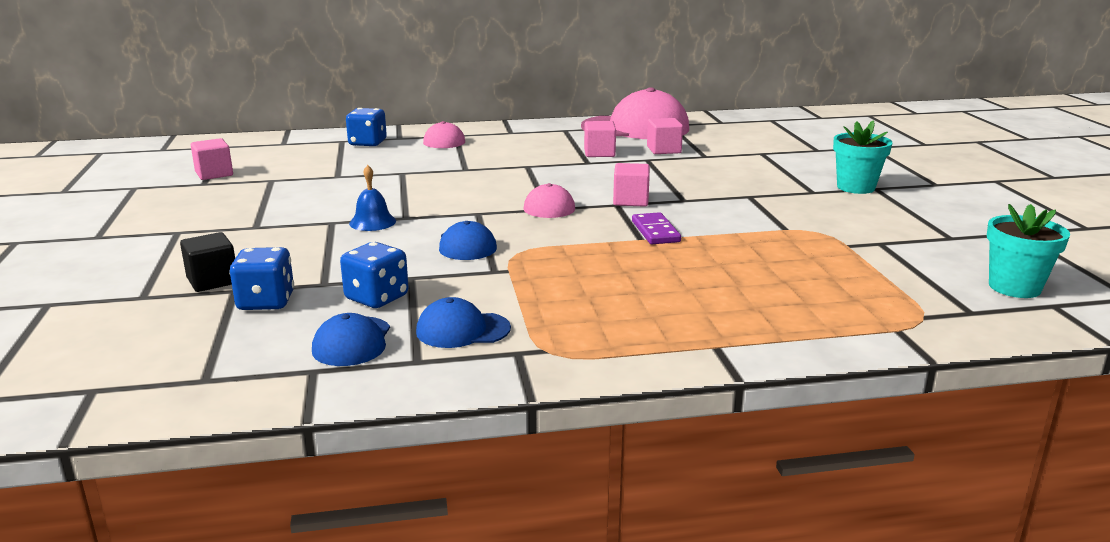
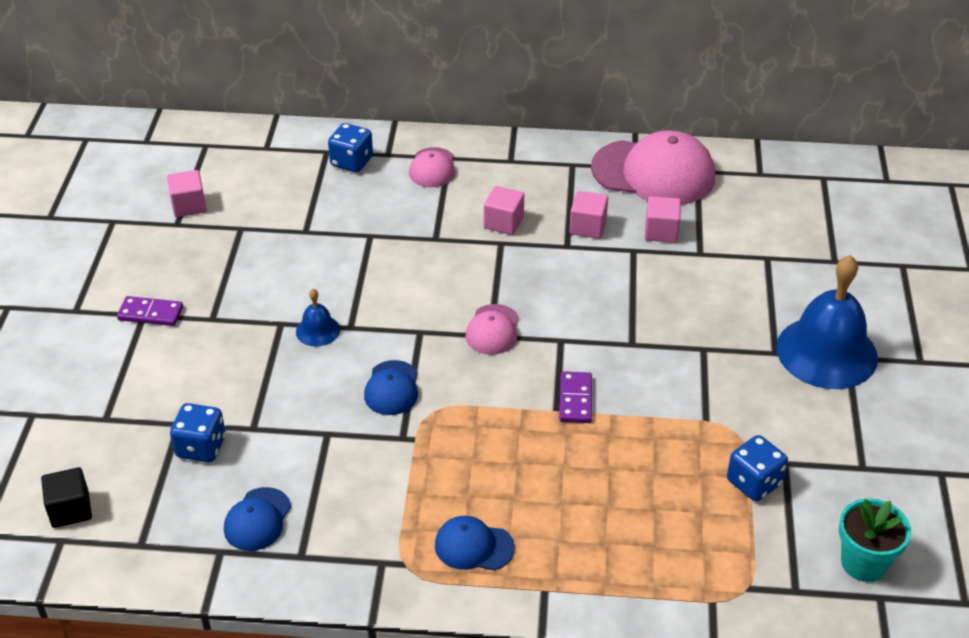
camera: 15 degrees right, 20 degrees up
black cube [180,232,235,292] -> black cube moved to [41,467,92,528]
blue dice [340,242,409,308] -> blue dice moved to [727,435,788,501]
blue cap [416,297,511,348] -> blue cap moved to [435,516,515,570]
pink cube [613,163,650,207] -> pink cube moved to [484,186,524,235]
turquoise flower pot [833,120,892,194] -> blue bell [776,255,878,389]
none -> purple domino [117,296,183,326]

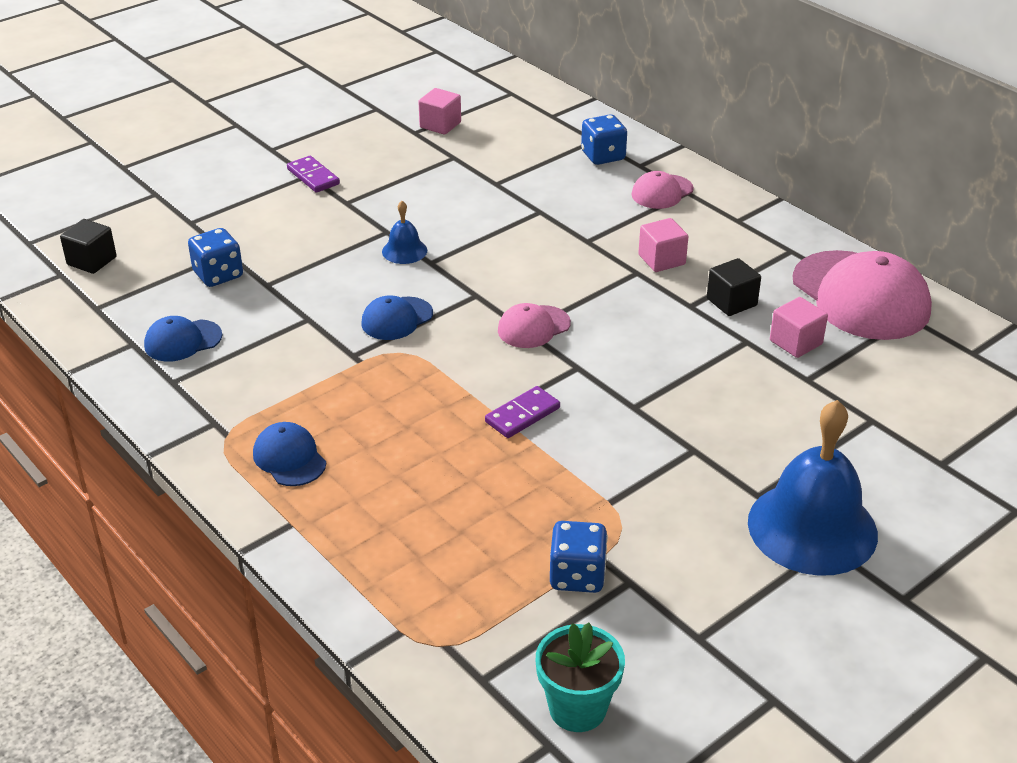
camera: 45 degrees right, 5 degrees down
pink cube [570,191,608,239] -> black cube [707,258,761,316]

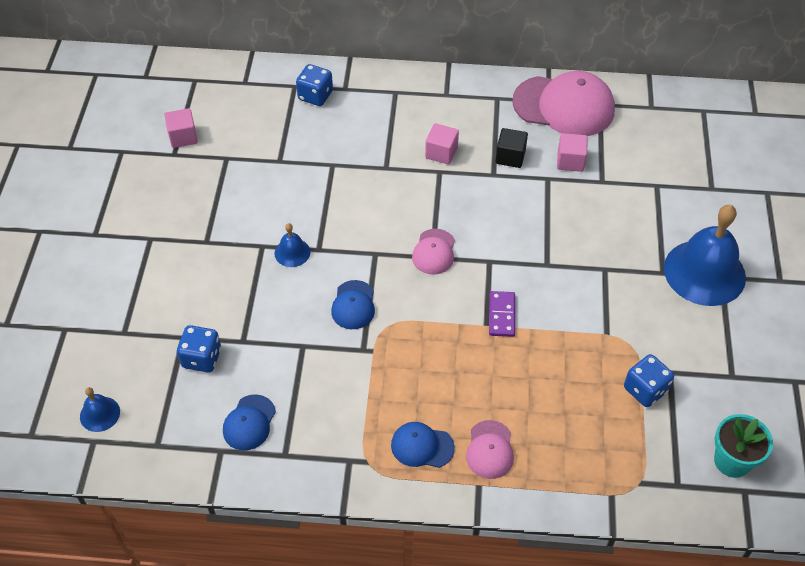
camera: 45 degrees left, 15 degrees up
black cube [60,219,117,274] -> blue bell [80,387,120,432]
purple domino [287,156,340,193] -> none
pink cap [631,171,694,209] -> pink cap moved to [466,420,514,479]

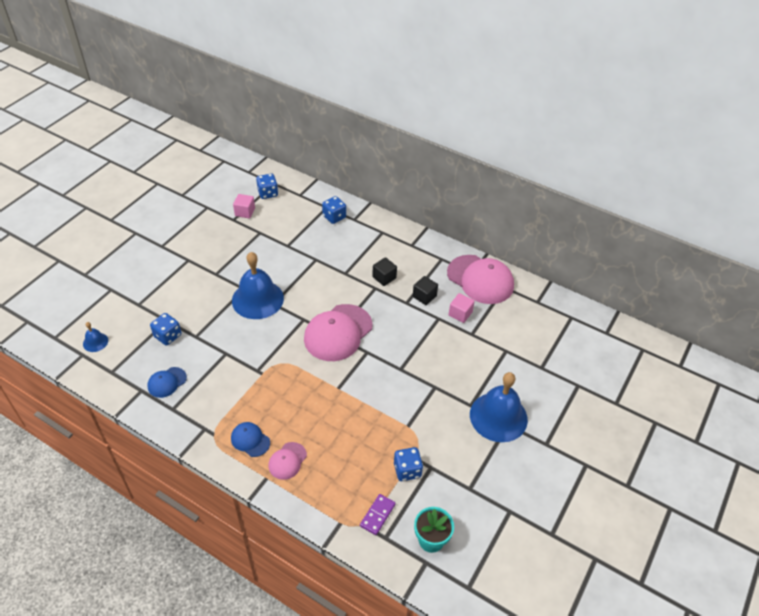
camera: 25 degrees right, 5 degrees down
blue bell [275,223,310,267] -> blue bell [232,252,284,319], size x2.23
blue cap [331,280,375,329] -> none
pink cap [412,229,455,275] -> pink cap [304,304,373,361], size x2.02
pink cube [425,123,459,165] -> black cube [372,257,397,286]
purple domino [489,291,515,337] -> purple domino moved to [360,494,396,535]
none -> blue dice [256,174,278,199]

